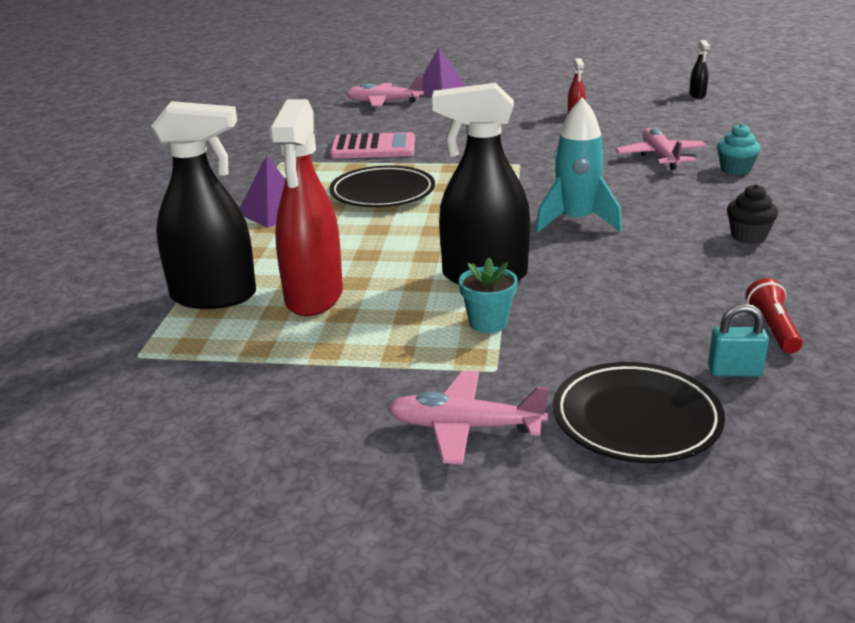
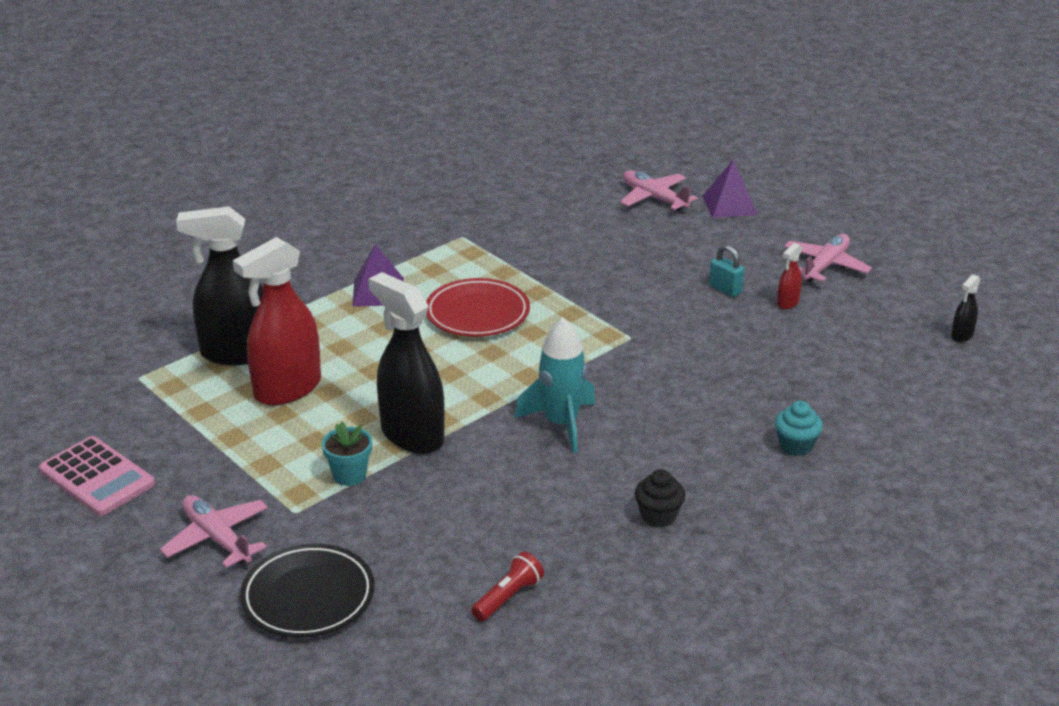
camera: 40 degrees right, 5 degrees up
black spray bottle [151,101,256,309] -> black spray bottle turned 135 degrees clockwise [176,206,263,365]
black plate [329,165,435,207] -> red plate [426,278,530,337]
pink calculator [330,132,415,159] -> pink calculator moved to [39,436,155,516]
pink plane [615,128,707,170] -> pink plane moved to [784,234,872,282]
turquoise padlock [708,304,769,377] -> turquoise padlock moved to [709,244,744,297]

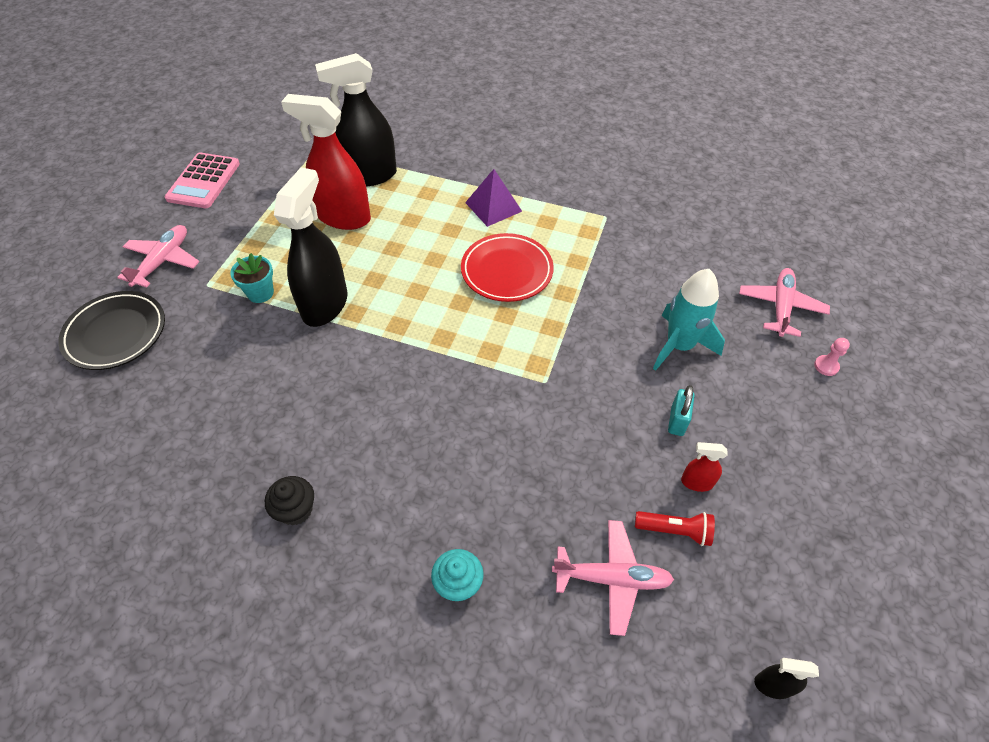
camera: 60 degrees right, 20 degrees up
black spray bottle [176,206,263,365] -> black spray bottle turned 75 degrees counterclockwise [315,53,397,186]
red flashlight [471,552,544,621] -> red flashlight moved to [635,511,715,546]
turquoise rocket [515,318,595,453] -> turquoise rocket moved to [653,269,725,371]
purple pyramid [702,159,757,218] -> pink pawn [814,338,850,376]
pink plane [784,234,872,282] -> pink plane moved to [552,520,674,636]

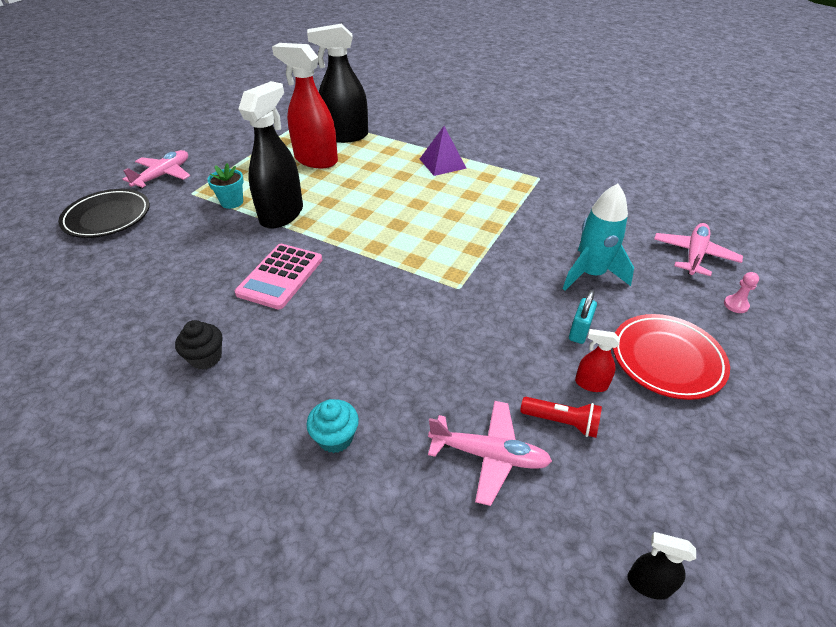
camera: 10 degrees right, 10 degrees down
pink calculator [165,152,240,208] -> pink calculator moved to [235,244,322,309]
red plate [461,233,554,302] -> red plate moved to [613,314,730,400]

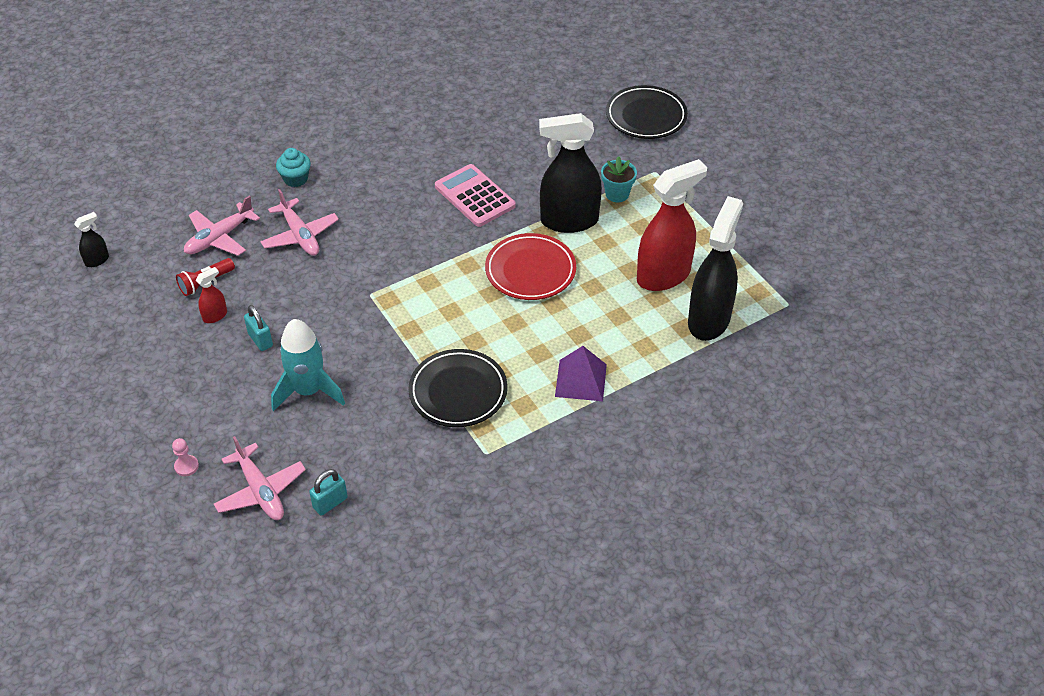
camera: 120 degrees right, 5 degrees up
pink plane [123,150,190,189] -> pink plane moved to [260,189,339,256]
black cupcake [175,320,222,370] -> none
black spray bottle [239,81,303,229] -> black spray bottle turned 120 degrees clockwise [539,113,602,233]
red plate [613,314,730,400] -> red plate moved to [485,233,576,300]
none -> turquoise padlock [309,469,348,516]
none -> black plate [409,349,508,427]

